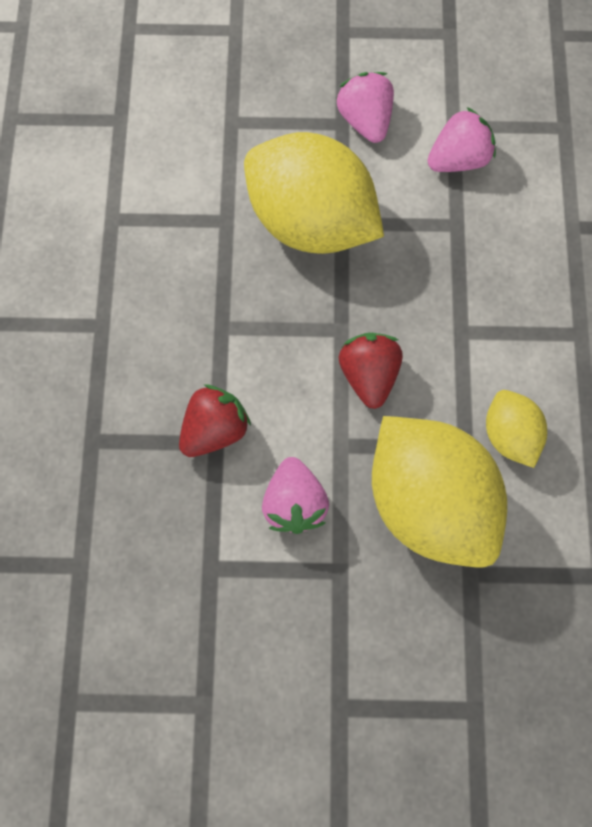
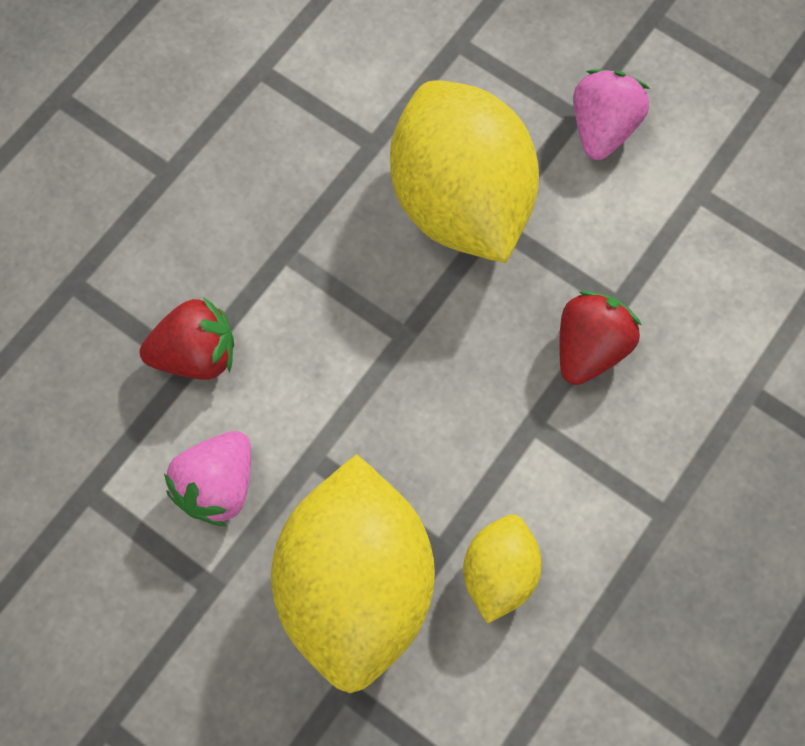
camera: 35 degrees right, 0 degrees up
red strawberry [339,333,403,409] -> red strawberry moved to [559,291,641,385]
pink strawberry [427,107,496,172] -> none

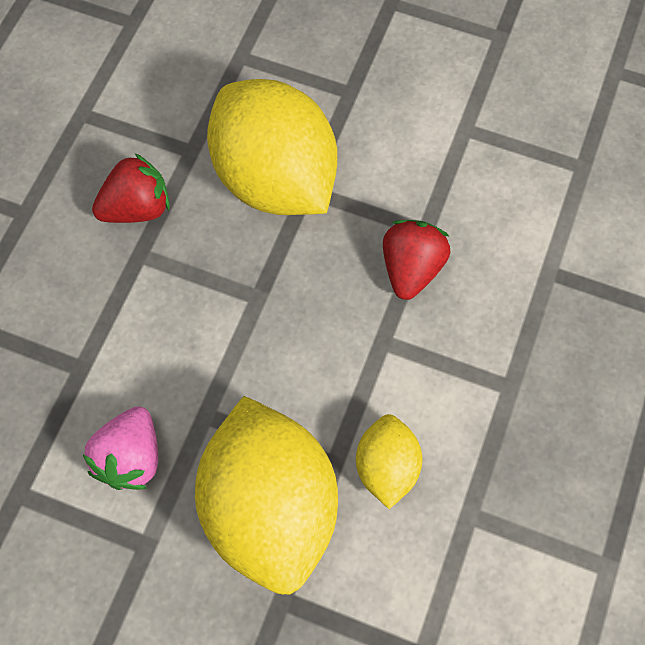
camera: 15 degrees left, 5 degrees down
red strawberry [140,297,234,380] -> red strawberry moved to [92,153,170,223]
pink strawberry [573,69,650,160] -> none

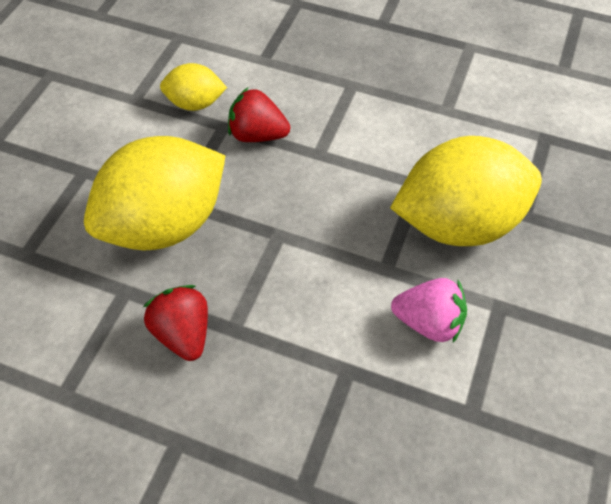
camera: 90 degrees left, 10 degrees down
yellow lemon [356,414,422,509] -> yellow lemon moved to [160,63,227,111]

